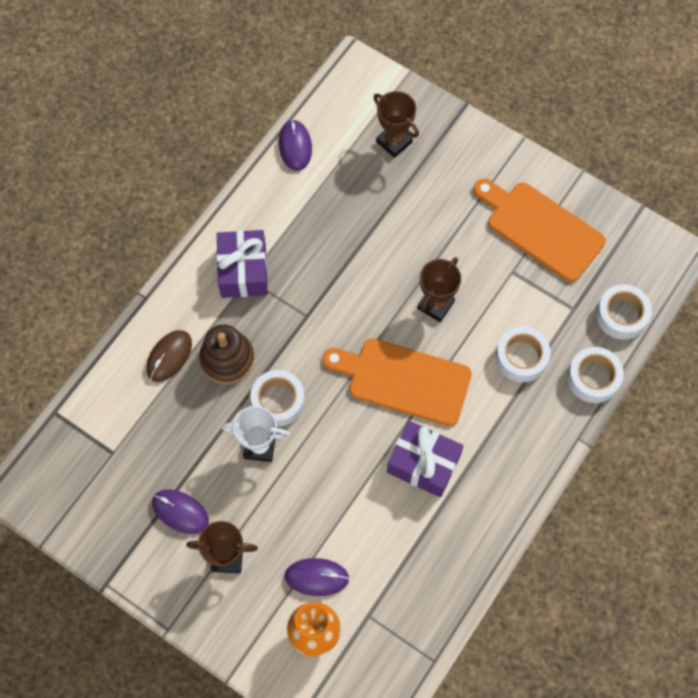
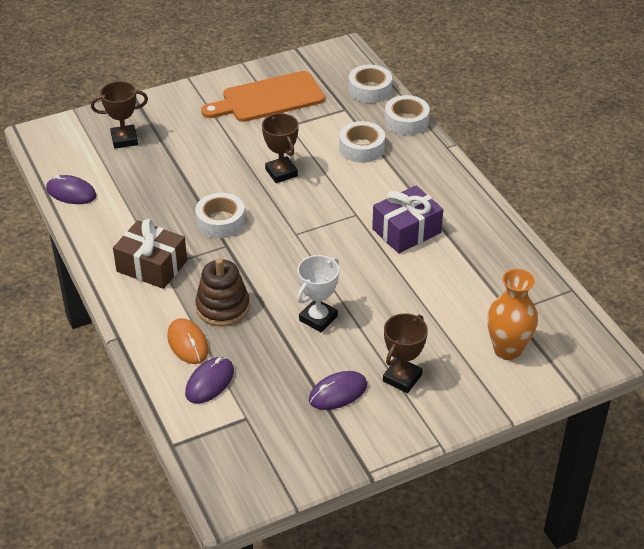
camera: 60 degrees left, 25 degrees down
brown mouse [146,330,192,382] -> orange mouse [167,318,208,364]
purple gift [217,230,268,298] -> brown gift [113,219,187,289]
white tape [251,370,305,426] -> white tape moved to [195,193,245,238]
purple mouse [284,558,349,596] -> purple mouse moved to [185,357,234,403]
orange cutting board [322,339,472,426] -> none

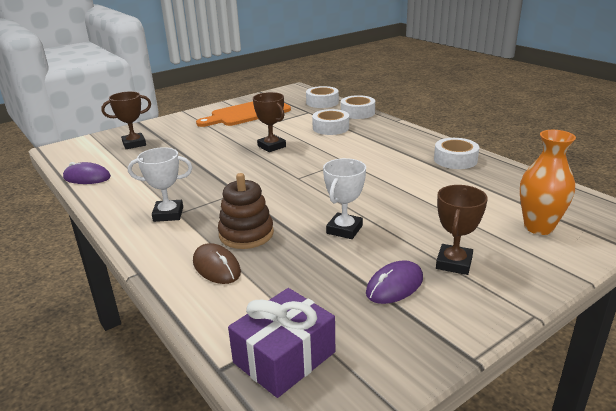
camera: 10 degrees left, 15 degrees down
brown gift [113,219,187,289] -> white trophy [128,147,193,222]
orange mouse [167,318,208,364] -> brown mouse [193,243,241,284]
purple mouse [185,357,234,403] -> none
white tape [195,193,245,238] -> white tape moved to [434,138,479,169]
purple gift [372,185,443,253] -> purple gift moved to [228,288,335,398]

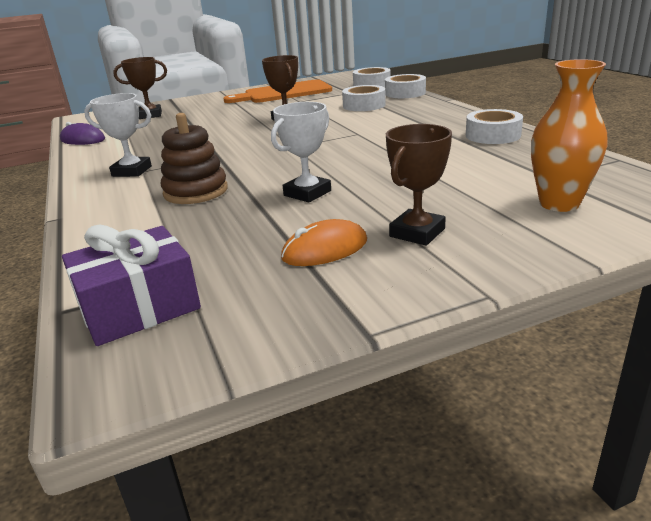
camera: 15 degrees right, 0 degrees up
brown mouse [193,243,241,284] -> none
purple mouse [366,260,423,304] -> orange mouse [281,219,367,266]

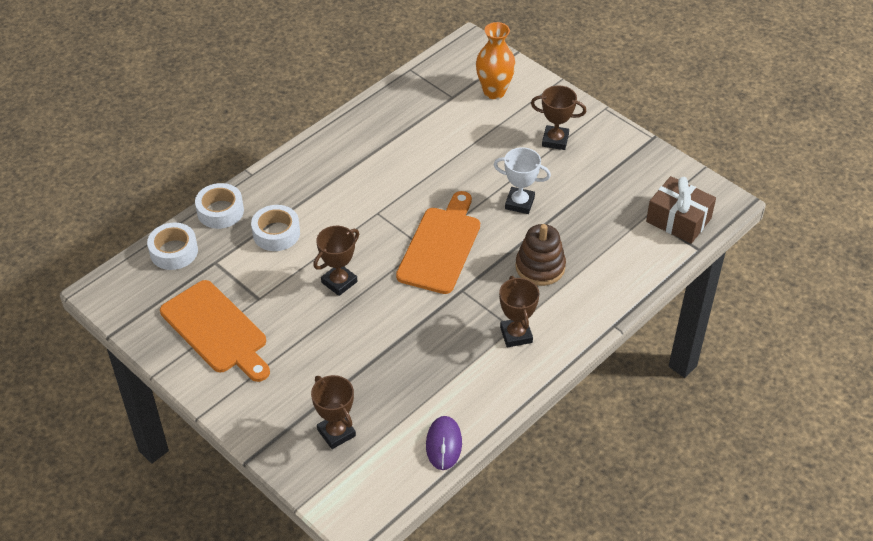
camera: 115 degrees left, 20 degrees up
purple gift [62,225,201,346] -> brown gift [646,176,716,244]
white trophy [84,93,152,177] -> brown trophy [499,276,539,347]
orange mouse [281,219,367,266] -> none
white tape [466,109,523,144] -> none
none -> orange cutting board [396,191,480,294]

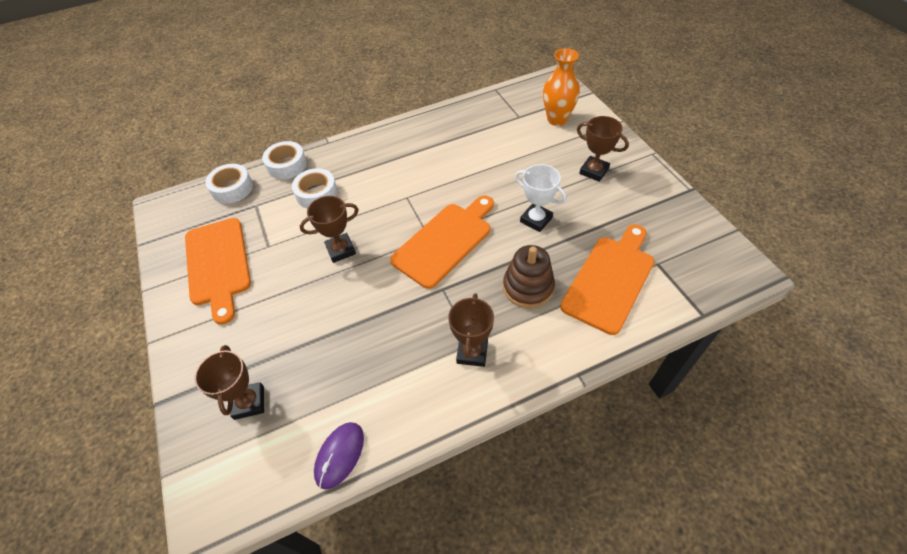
camera: 25 degrees right, 5 degrees up
brown gift [646,176,716,244] -> none
none -> orange cutting board [560,225,655,335]

